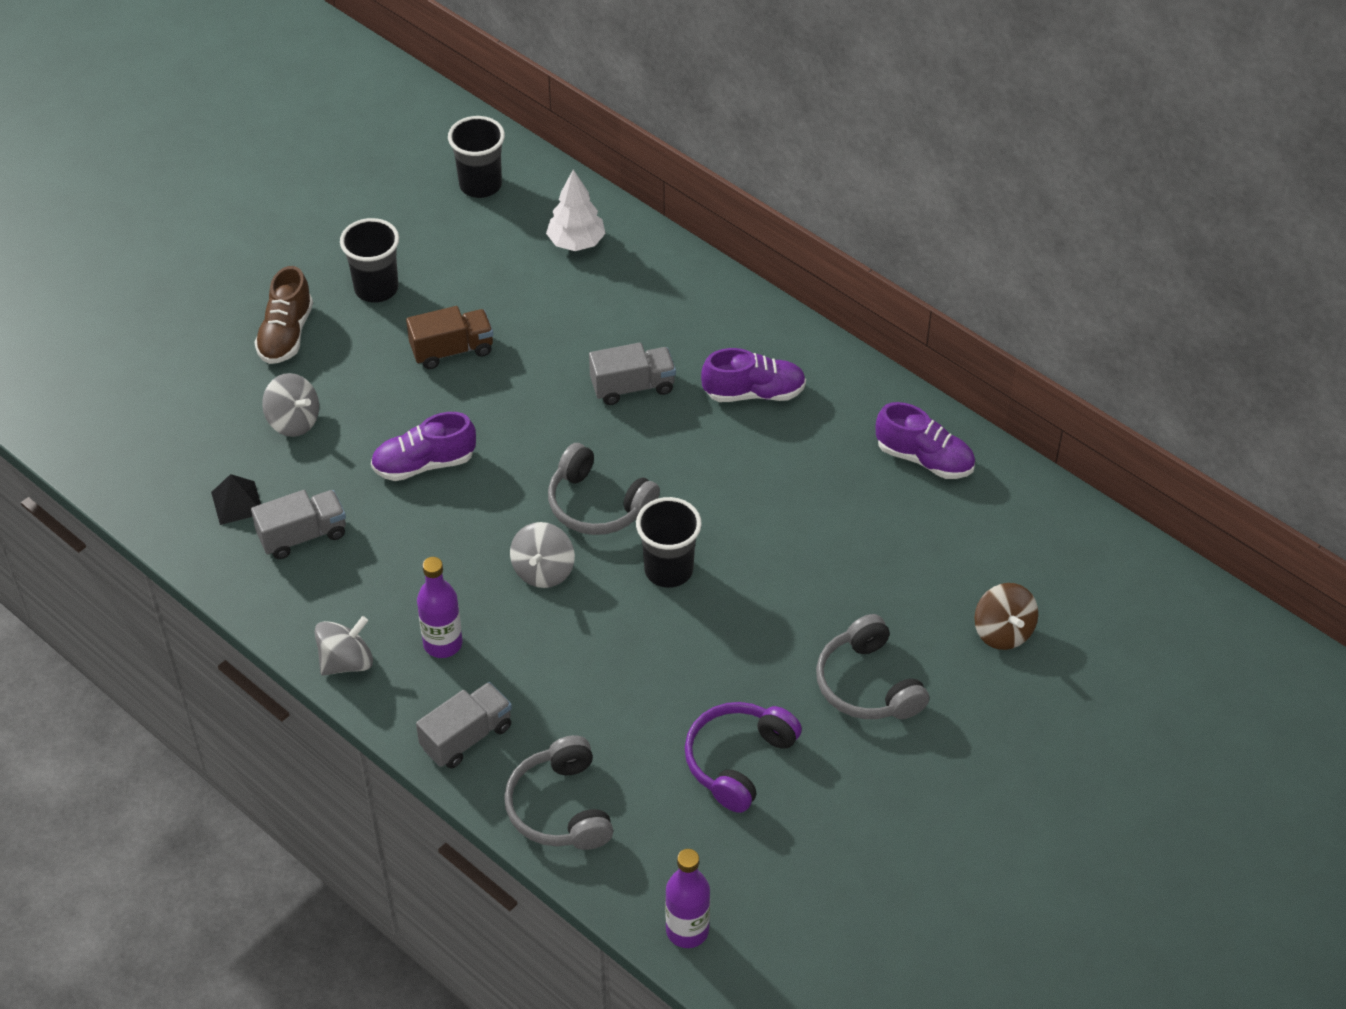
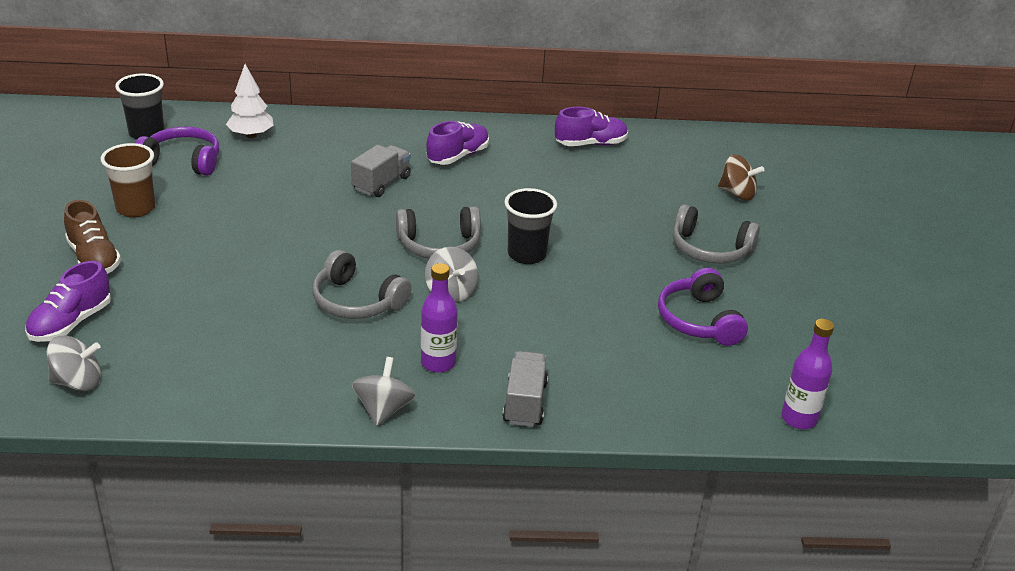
camera: 45 degrees left, 15 degrees down
black pyramid [211,474,261,525] -> none
grey truck [251,490,346,559] -> none
grey spinning top [262,373,319,437] -> grey spinning top moved to [47,335,101,391]
black cup [340,218,399,303] -> brown cup [101,143,155,218]
purple shoe [371,412,476,481] -> purple shoe moved to [25,261,111,342]
brown truck [406,306,493,369] -> none
grey headphones [504,735,613,850] -> grey headphones moved to [312,250,411,319]
none -> purple headphones [136,127,219,176]

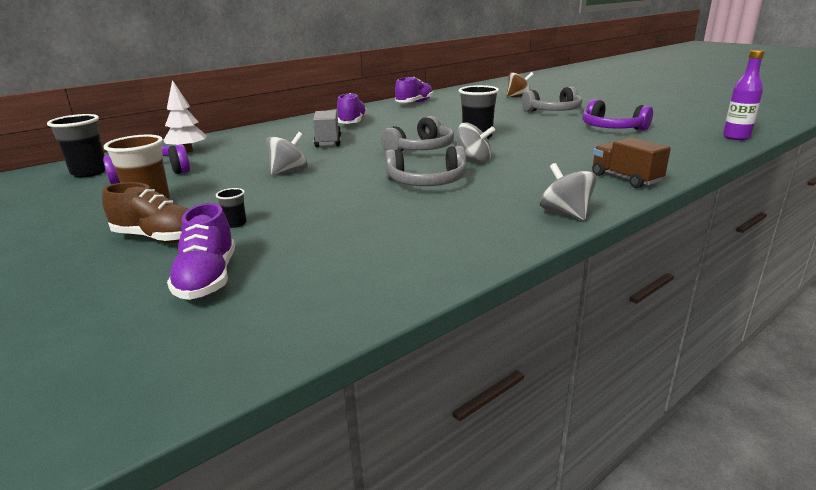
camera: 35 degrees left, 10 degrees down
grey spinning top [47,335,101,391] -> grey spinning top moved to [266,132,308,175]
purple bottle [421,263,458,373] -> none
grey truck [502,351,548,427] -> brown truck [592,137,671,188]
none -> black cup [216,188,246,228]

